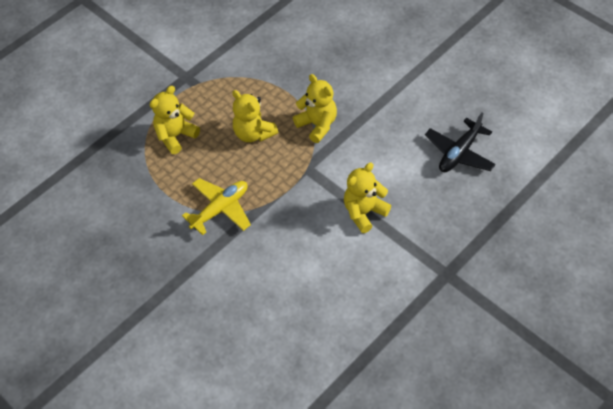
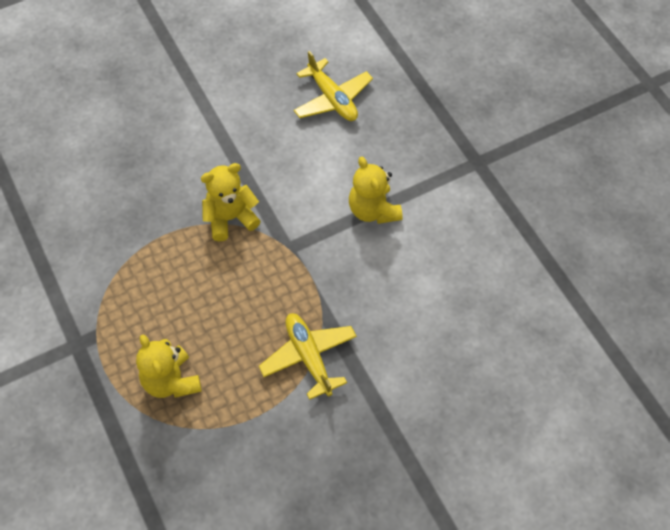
camera: 75 degrees left, 5 degrees up
yellow teddy bear [232,90,278,142] -> none
black plane [425,112,496,172] -> yellow plane [294,51,373,121]

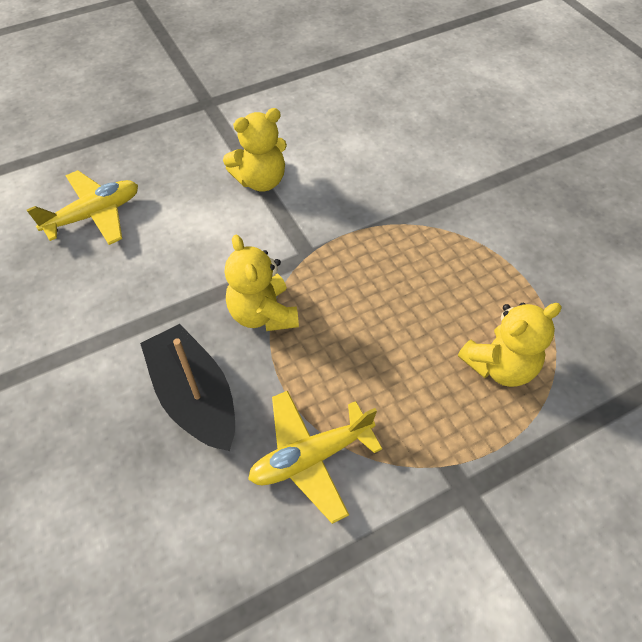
camera: 90 degrees left, 5 degrees down
yellow plane [259,313,357,400] -> yellow plane moved to [248,391,382,524]
none -> black boat [140,324,235,451]

